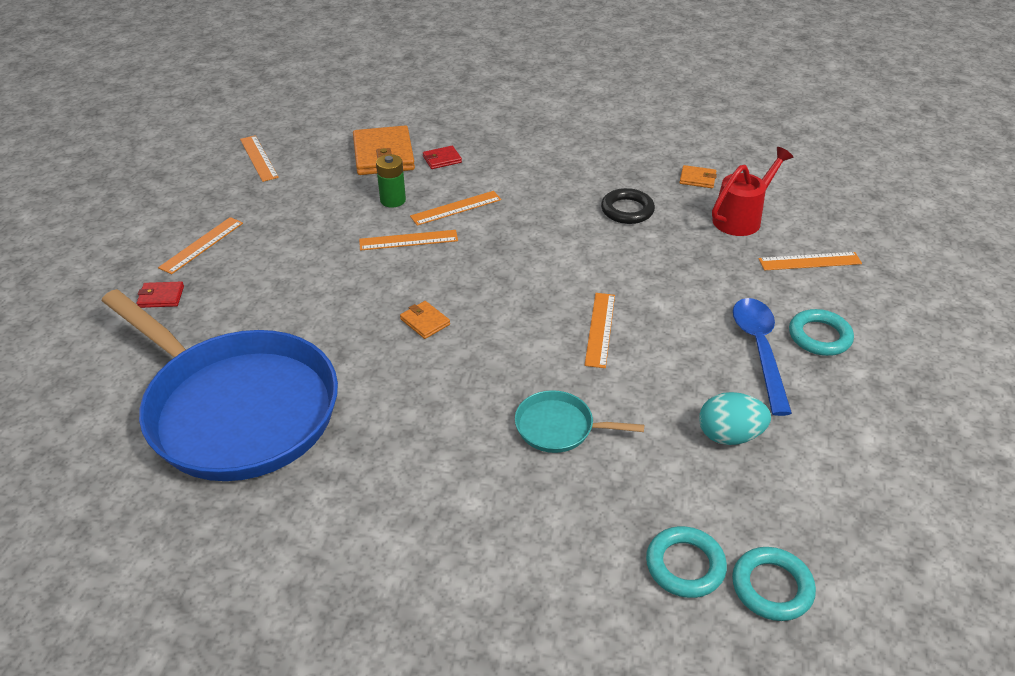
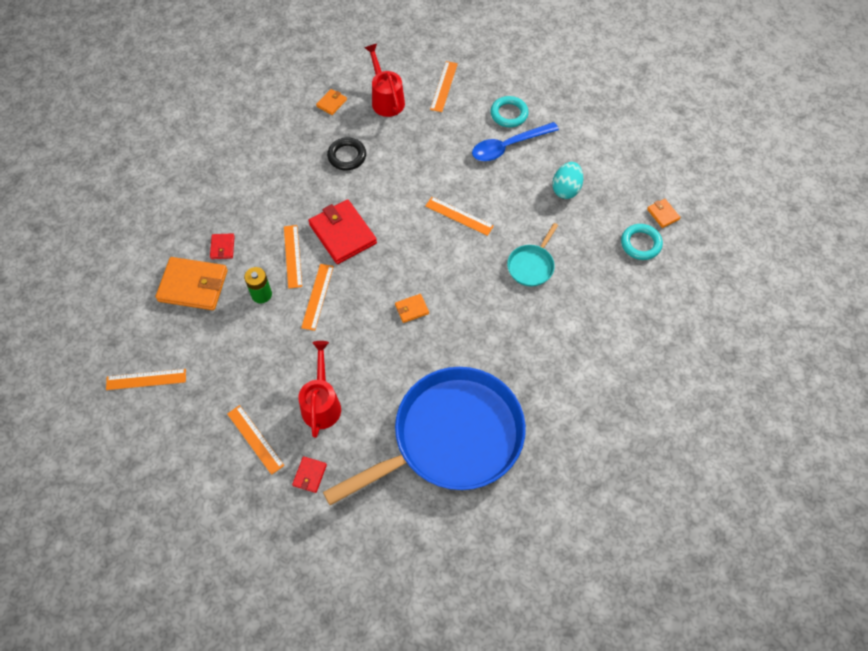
camera: 70 degrees left, 20 degrees up
turquoise ring [732,547,816,621] -> orange wallet [647,199,681,228]
blue spoon [733,298,792,416] -> blue spoon turned 45 degrees counterclockwise [472,122,559,161]
none -> red watering can [298,341,341,438]
none -> red wallet [308,199,377,264]

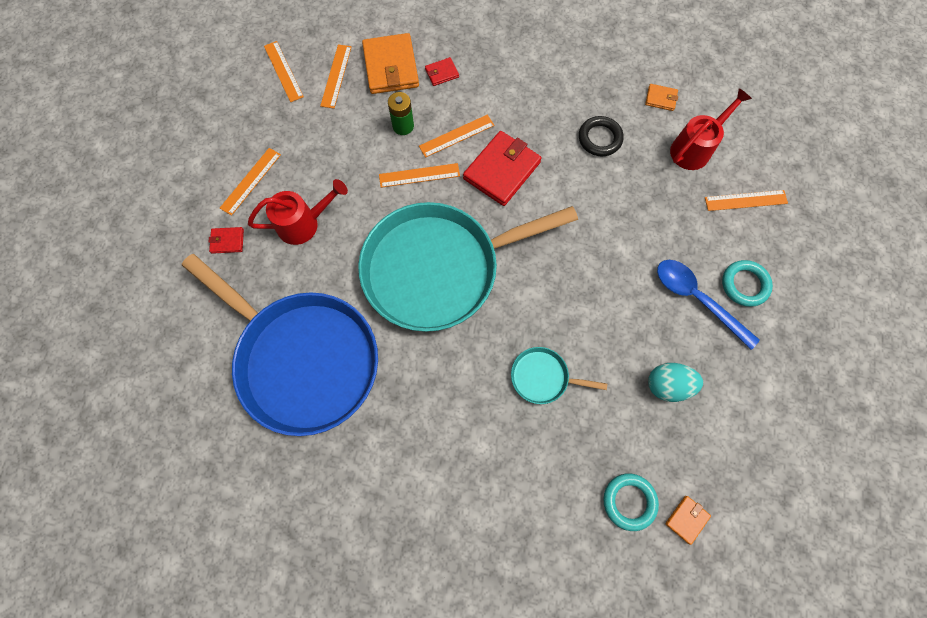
camera: 70 degrees right, 10 degrees up
orange wallet [395,294,429,323] -> turquoise pan [358,202,578,332]
orange ruler [425,197,494,236] -> orange ruler moved to [320,44,352,109]

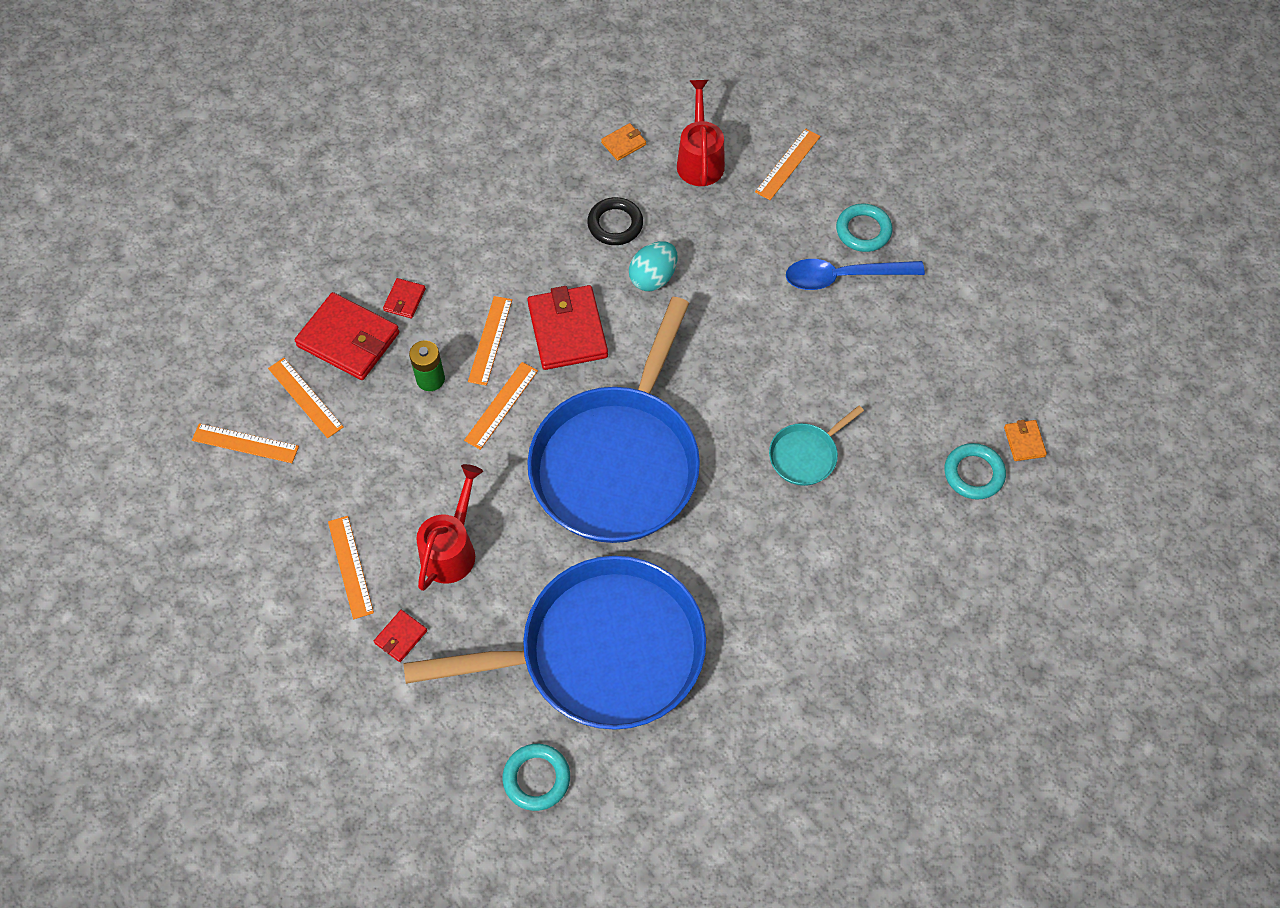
camera: 50 degrees left, 10 degrees down
turquoise pan [358,202,578,332] -> blue pan [527,297,700,543]
orange wallet [362,33,419,94] -> red wallet [295,292,400,380]
turquoise egg [648,363,703,402] -> turquoise egg moved to [629,241,678,291]
none -> turquoise ring [503,744,570,811]

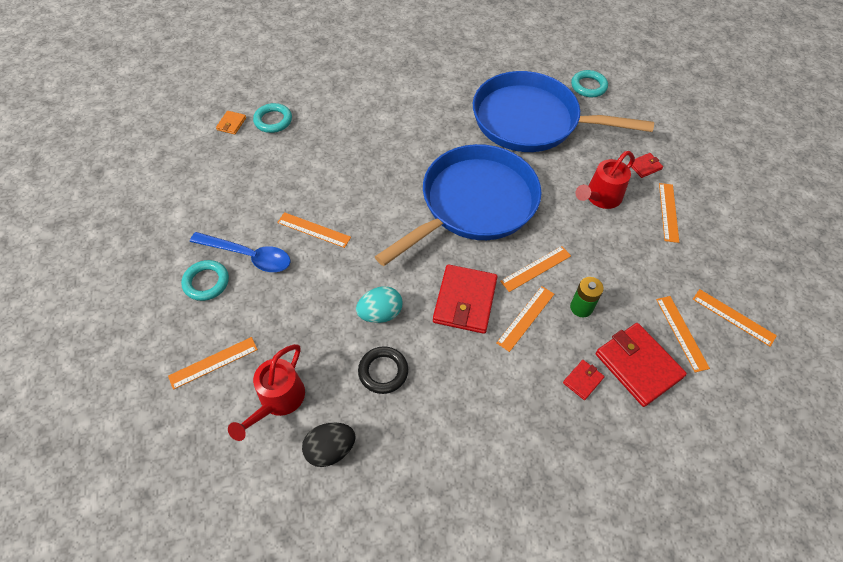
camera: 155 degrees left, 5 degrees down
orange wallet [601,123,646,161] -> black egg [302,423,356,467]
turquoise pan [769,406,864,486] -> none
none -> orange ruler [277,212,351,248]

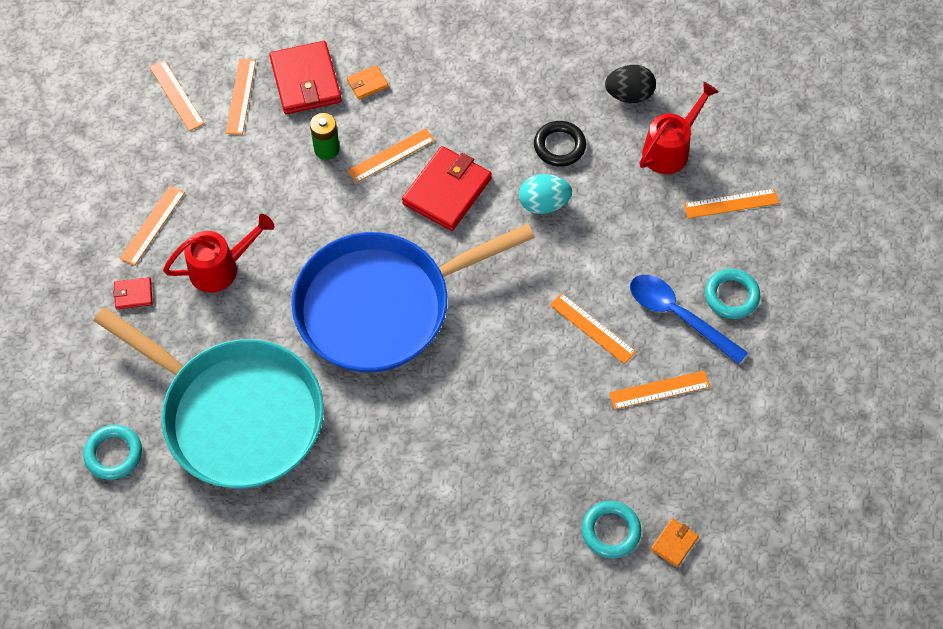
camera: 160 degrees left, 5 degrees up
blue pan [473,71,654,152] -> turquoise pan [94,307,324,489]
orange ruler [500,246,571,292] -> orange ruler moved to [609,371,710,409]
red wallet [563,360,605,400] -> orange wallet [347,65,389,100]

